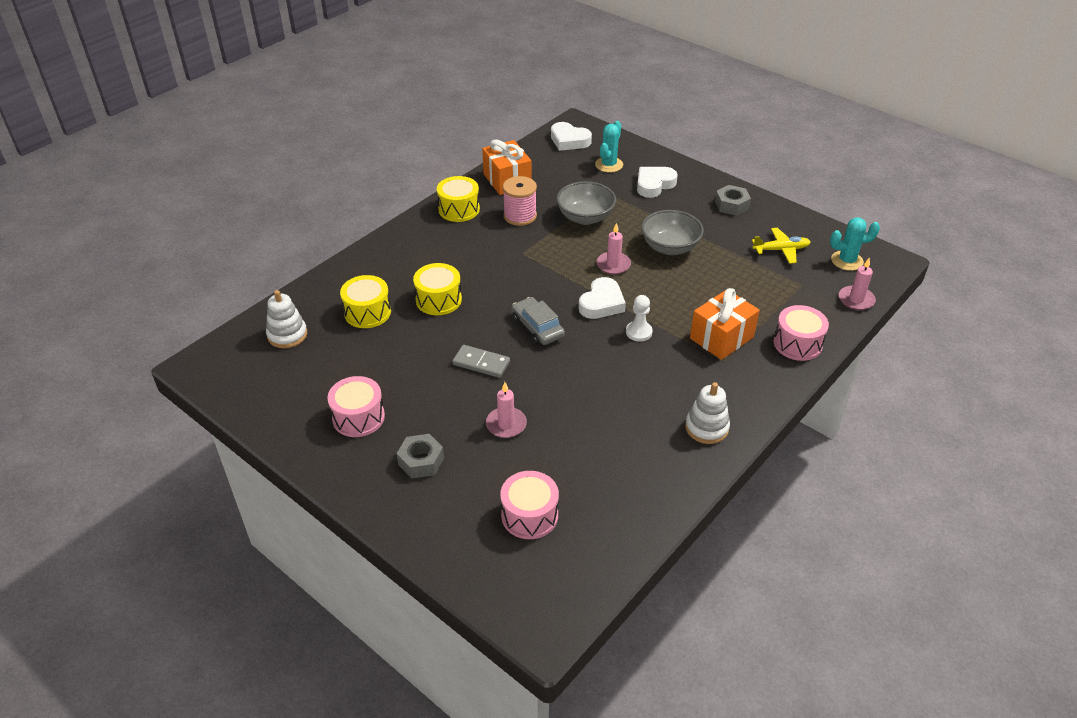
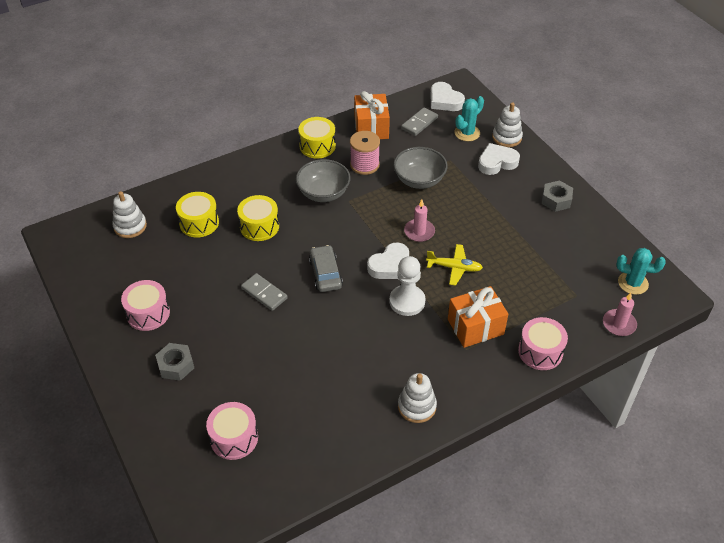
camera: 20 degrees right, 5 degrees up
pink candle [486,382,527,438] -> none
white pawn [626,295,653,342] -> white pawn [389,256,425,316], size x1.52
grey bowl [641,210,704,255] -> grey bowl moved to [296,159,350,202]
yellow plane [752,228,810,264] -> yellow plane moved to [426,244,483,286]
none -> grey domino [401,107,438,136]
none -> white stacking toy [492,103,523,147]

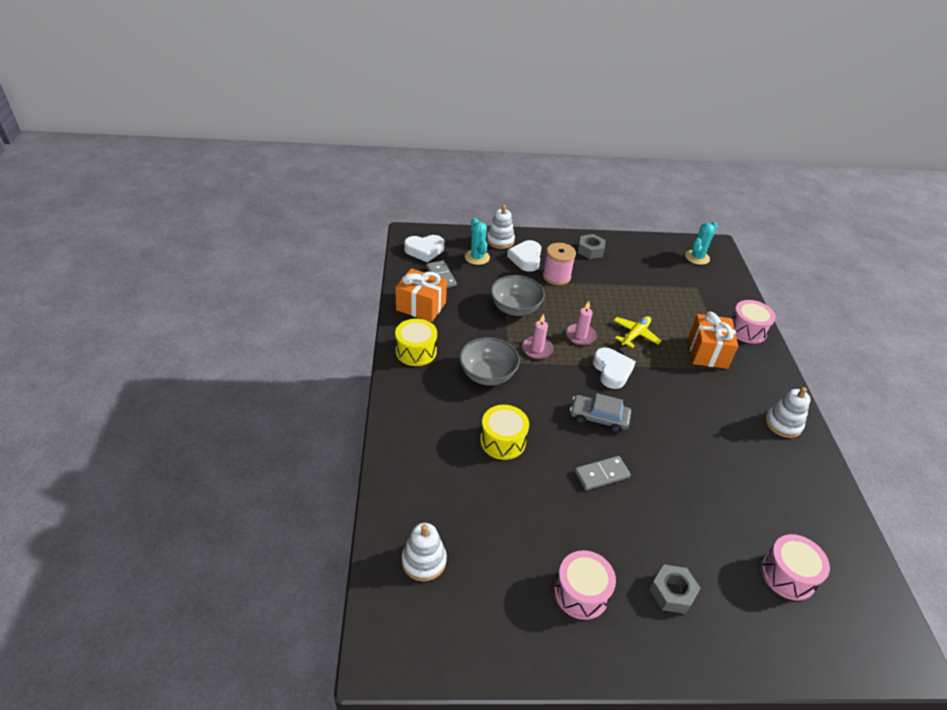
camera: 65 degrees left, 5 degrees down
yellow drum [176,192,219,237] -> none
pink spool [350,131,380,175] -> pink spool moved to [543,243,576,285]
white pawn [389,256,425,316] -> none
pink candle [603,292,637,336] -> pink candle moved to [522,314,553,359]

